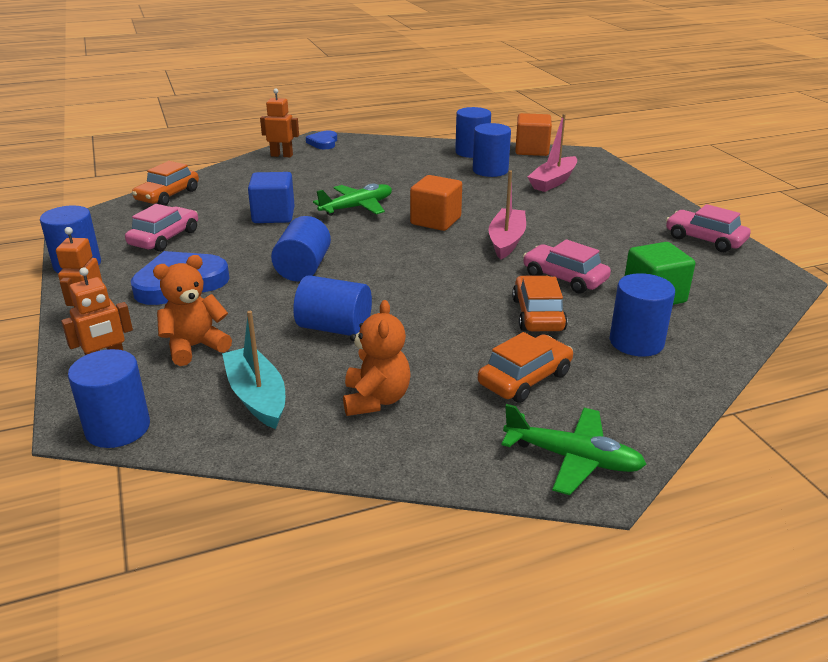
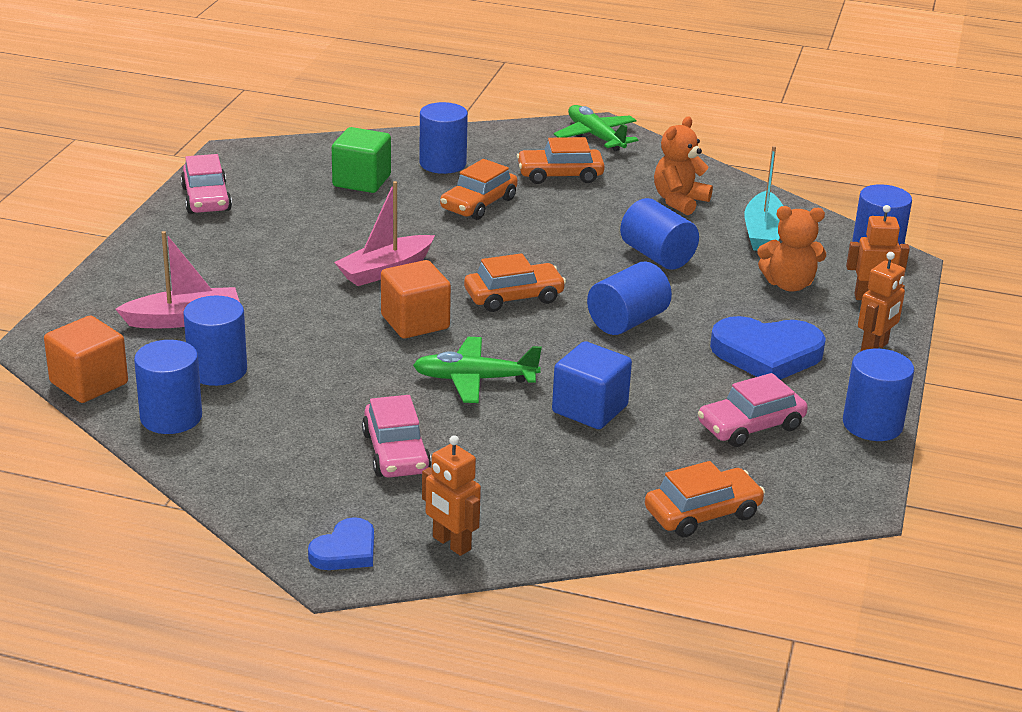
camera: 145 degrees left, 0 degrees up
pink car [523,239,611,294] -> pink car moved to [362,395,431,478]
none -> orange car [464,253,566,312]

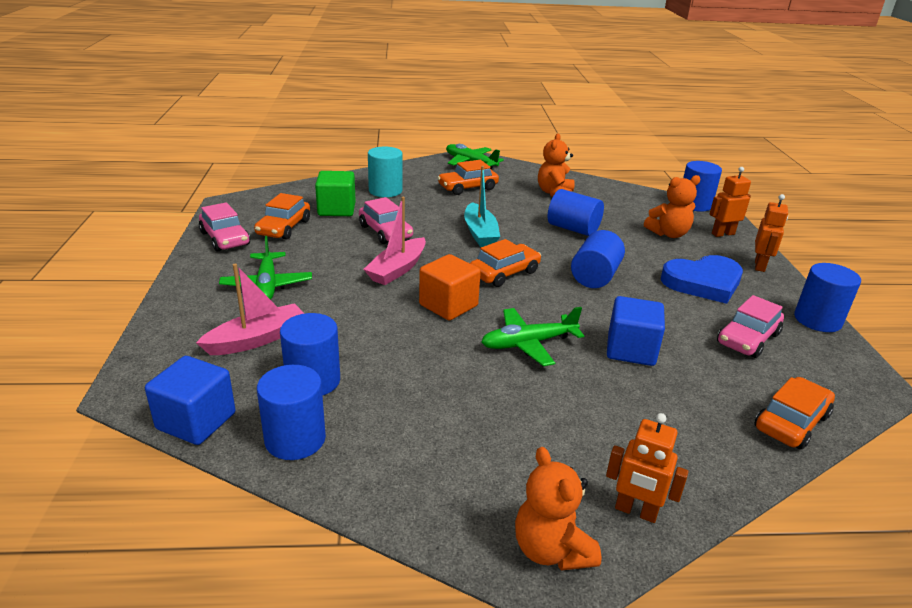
camera: 20 degrees left, 0 degrees up
orange cube [44,315,128,403] -> blue cube [145,356,236,445]
blue heart [308,517,374,570] -> orange teddy bear [515,447,602,571]
pink car [362,395,431,478] -> pink car moved to [359,197,413,244]
blue cylinder [419,102,468,174] -> turquoise cylinder [368,146,403,197]
orange car [440,159,518,220] -> orange car moved to [254,193,310,240]
turquoise boat [744,146,783,251] -> turquoise boat moved to [464,166,500,247]
none -> green plane [219,236,312,300]

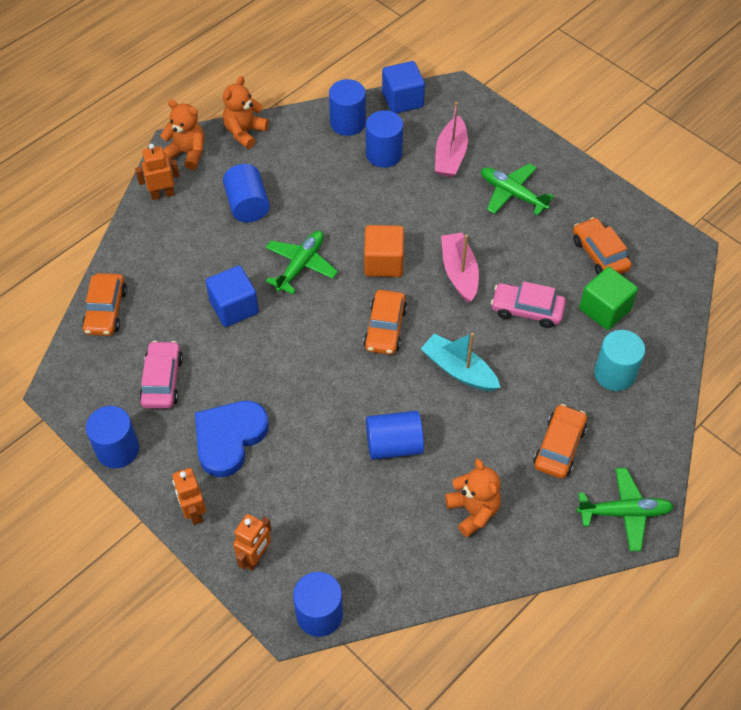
camera: 140 degrees right, 25 degrees up
pink car [199,202,250,252] -> none
blue cylinder [571,230,625,288] -> blue cylinder moved to [223,164,270,223]
orange teddy bear [644,175,700,238] -> orange teddy bear moved to [223,76,269,149]

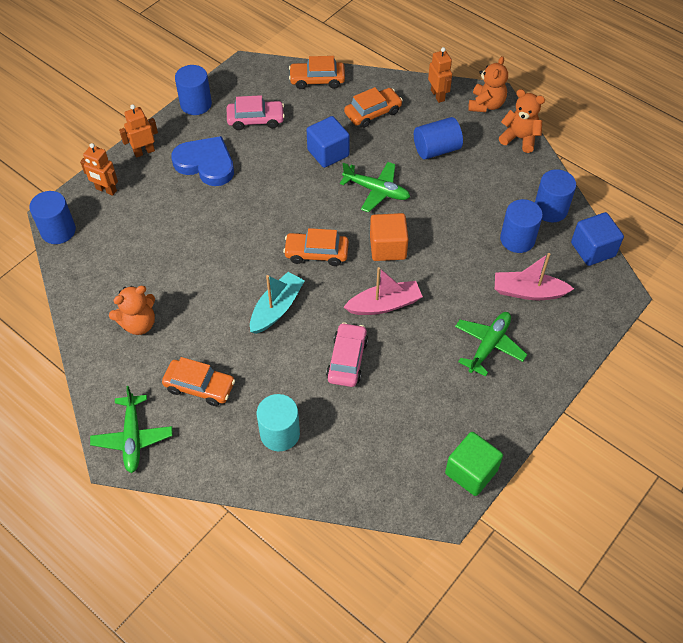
camera: 85 degrees right, 0 degrees up
blue cylinder [366,411,424,460] -> none
orange car [573,217,632,275] -> orange car moved to [344,87,403,128]
green cube [579,267,638,330] -> green cube moved to [445,432,503,496]

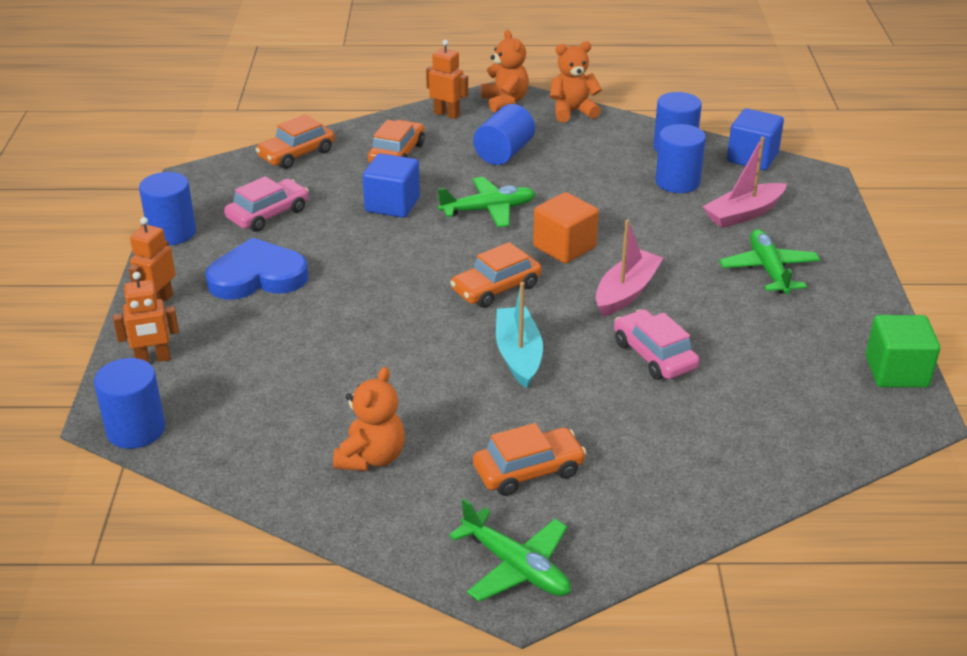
camera: 40 degrees left, 20 degrees down
turquoise cylinder [257,394,300,451] -> none

